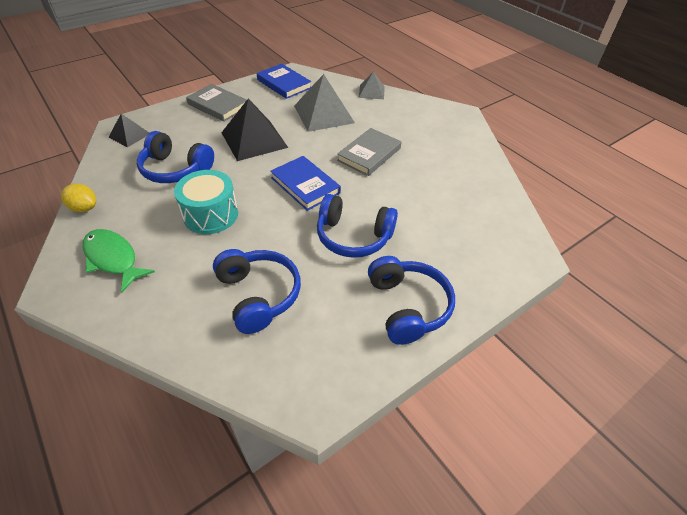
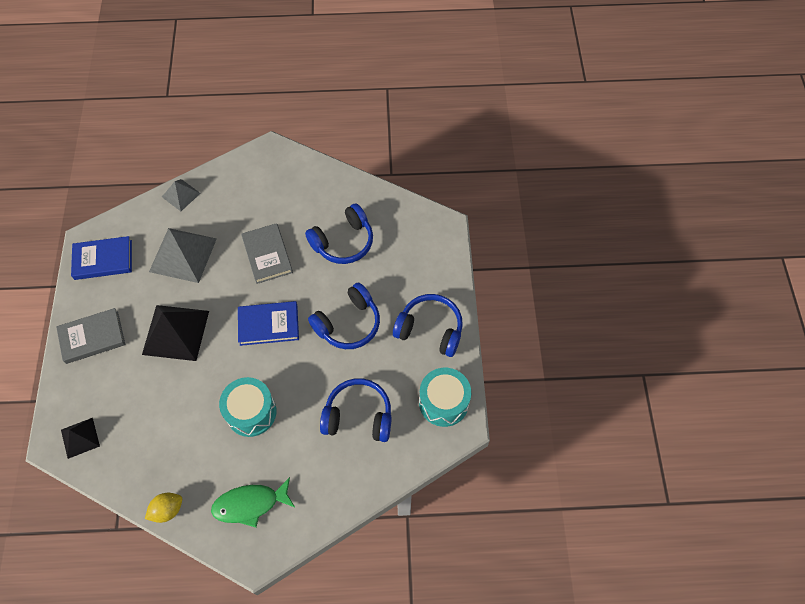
camera: 55 degrees left, 15 degrees up
blue headphones [137,131,214,183] -> blue headphones moved to [305,203,373,264]
none -> turquoise drum [419,368,471,427]

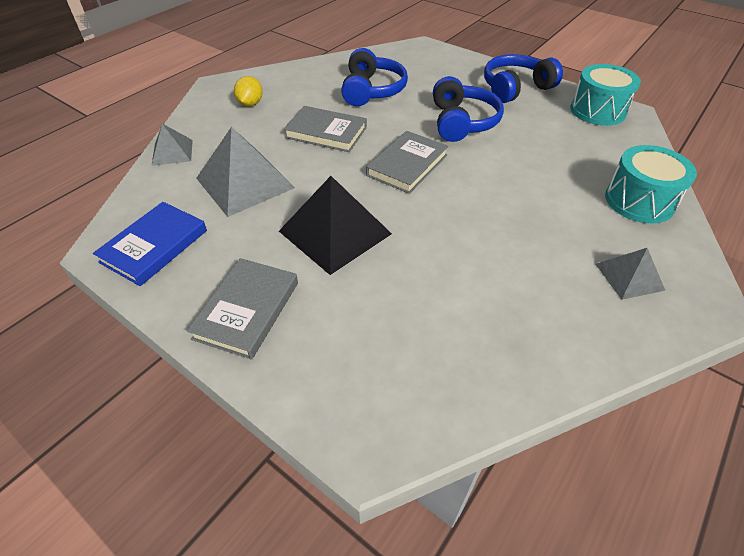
camera: 50 degrees left, 15 degrees down
black pyramid [61,418,100,459] -> none
yellow lemon [145,493,182,523] -> yellow lemon moved to [234,76,263,107]
green fish [211,477,295,527] -> grey pyramid [595,248,666,300]
turquoise drum [219,377,276,437] -> turquoise drum moved to [605,145,697,223]
blue book [238,301,299,346] -> grey book [366,131,449,194]
blue headphones [320,378,392,442] -> none

